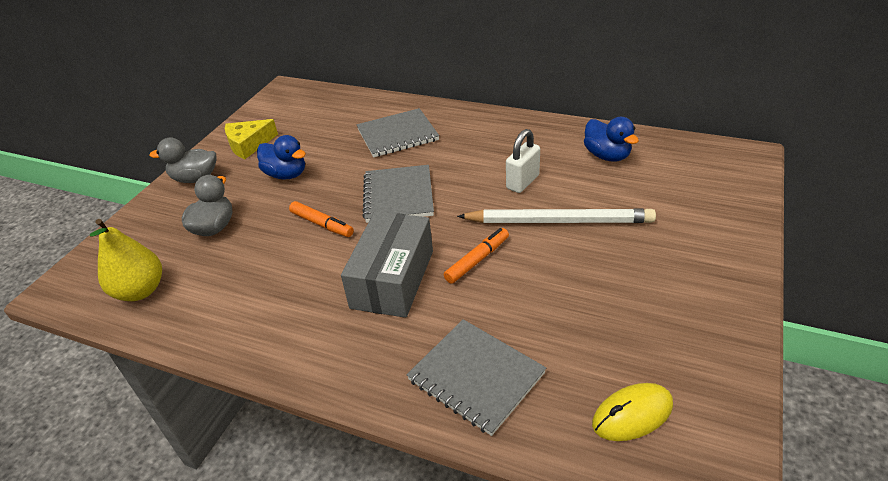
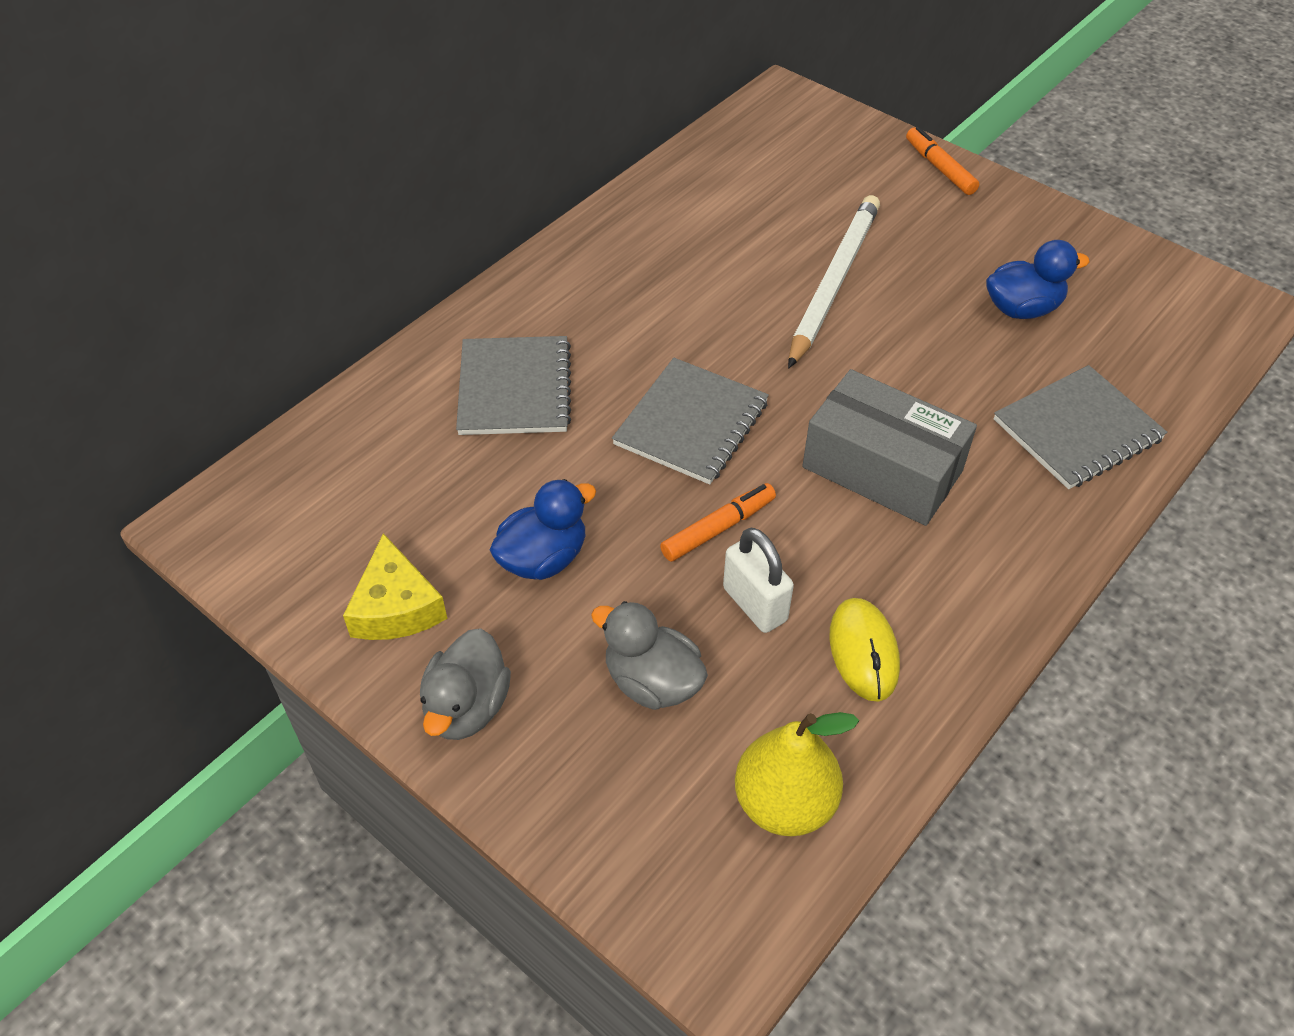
camera: 75 degrees left, 10 degrees up
grey notebook [362,165,434,223] -> grey notebook turned 75 degrees counterclockwise [612,358,769,485]
orange marker [444,228,509,284] -> orange marker moved to [906,127,979,195]
white padlock [506,129,540,193] -> white padlock moved to [723,528,794,633]
blue duck [584,117,639,162] -> blue duck moved to [986,240,1090,319]
yellow mouse [592,383,673,441] -> yellow mouse moved to [830,598,900,702]

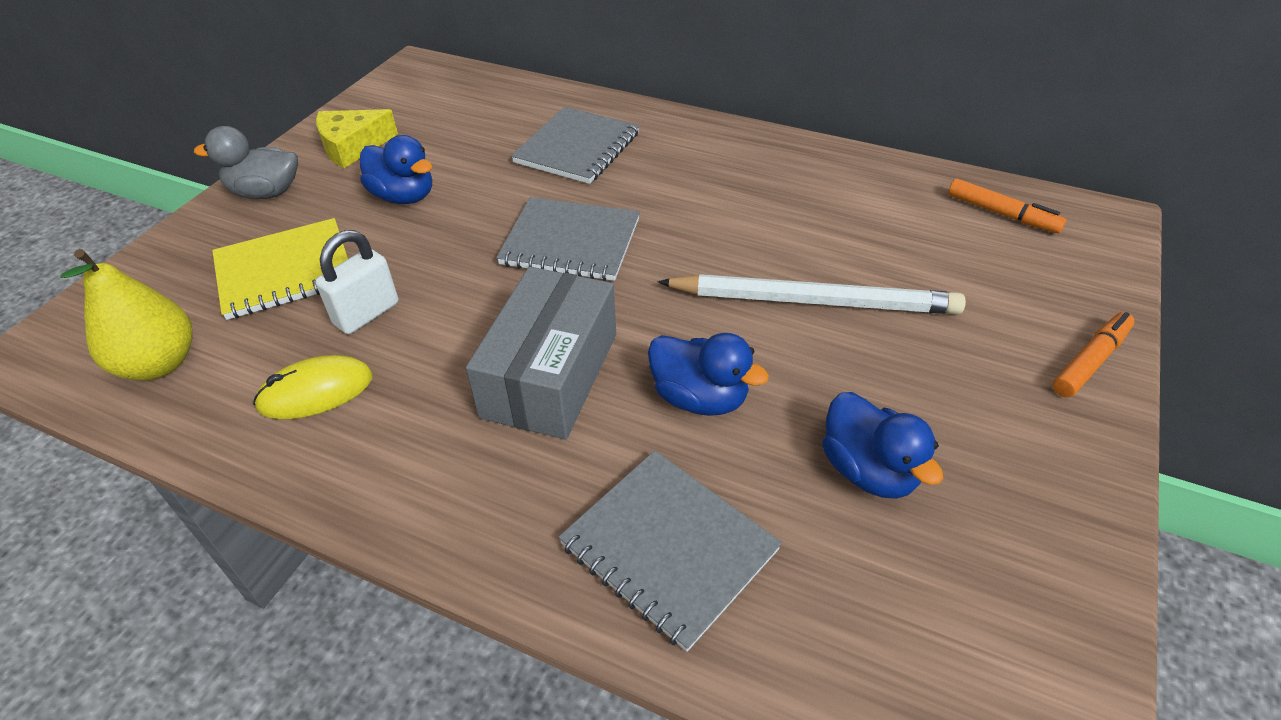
camera: 75 degrees right, 5 degrees down
grey notebook [456,336,571,435] -> grey notebook turned 45 degrees counterclockwise [511,107,639,184]
grey duck [591,601,708,710] -> yellow notebook [212,218,348,320]
orange marker [660,483,776,562] -> orange marker moved to [948,179,1066,233]
none -> blue duck [648,333,769,416]

